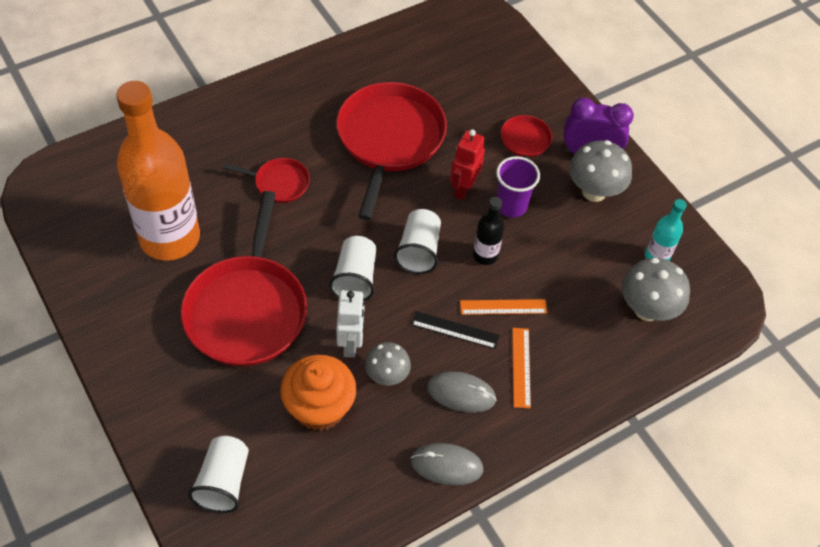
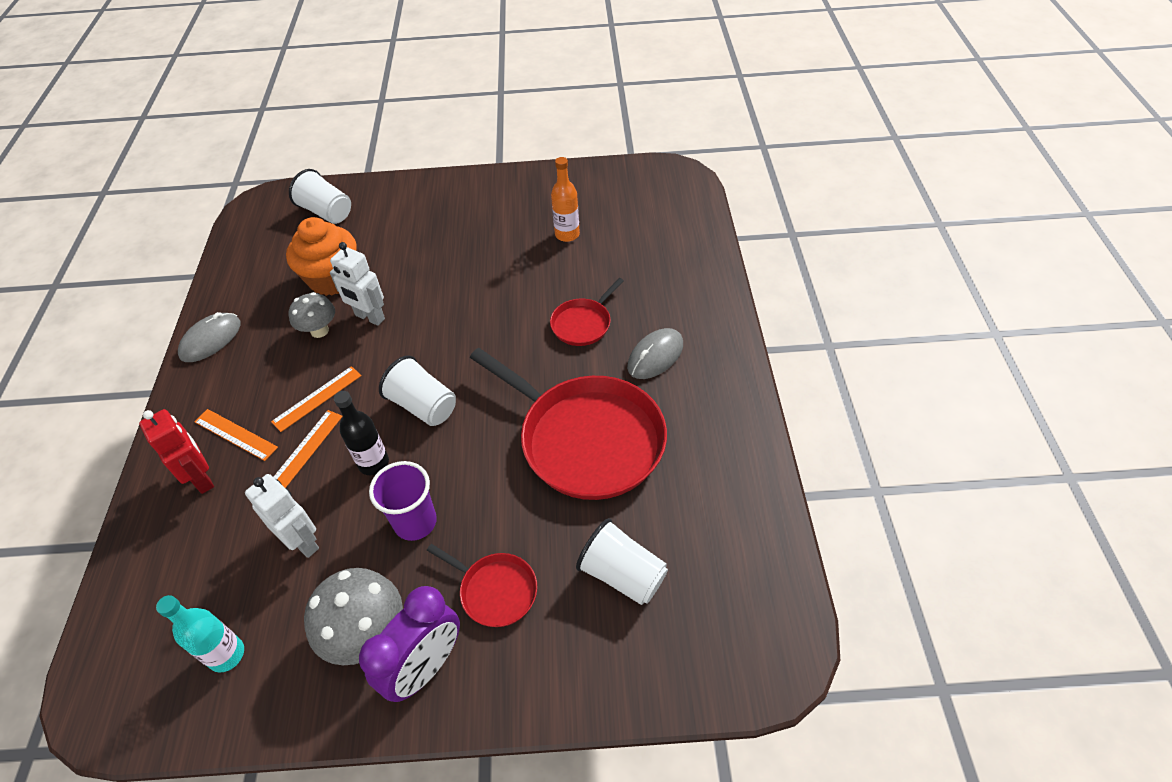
camera: 125 degrees right, 5 degrees down
orange bottle [116,81,200,261] -> orange bottle [551,157,580,242], size x0.43
red pan [181,191,307,366] -> none
white cup [329,236,376,301] -> white cup moved to [576,518,668,605]
black ruler [411,311,500,349] -> orange ruler [271,366,362,432]
grey mouse [427,371,497,413] -> grey mouse moved to [627,328,683,379]
red robot [450,129,485,200] -> red robot moved to [139,409,214,494]
grey mushroom [622,258,690,321] -> none
none -> white robot [245,474,319,558]

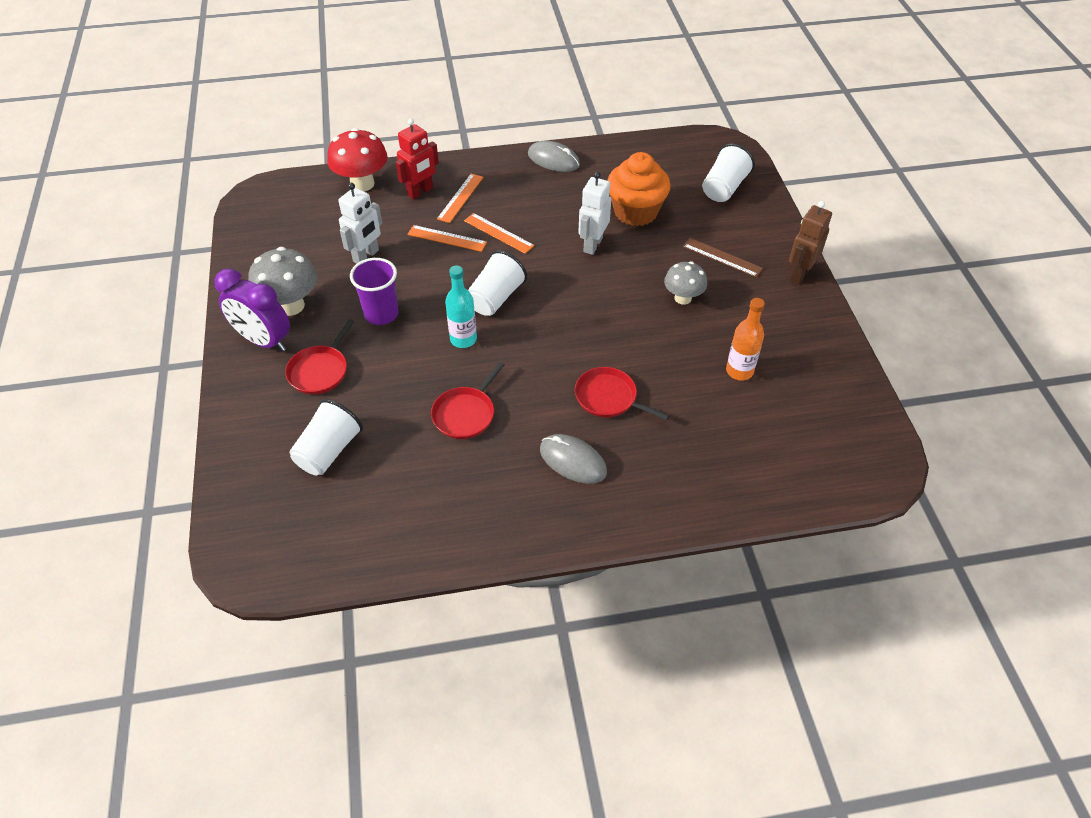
camera: 80 degrees right, 0 degrees up
turquoise bottle [156,595,244,673] -> turquoise bottle moved to [445,265,477,348]
grey mushroom [289,292,335,338] -> grey mushroom moved to [664,261,707,305]
black bottle [334,391,389,475] -> none
red pan [470,348,667,500] -> red pan [431,362,504,439], size x0.47
none -> red mushroom [327,128,388,191]
none -> brown ruler [683,238,763,277]
none -> brown robot [789,201,832,284]

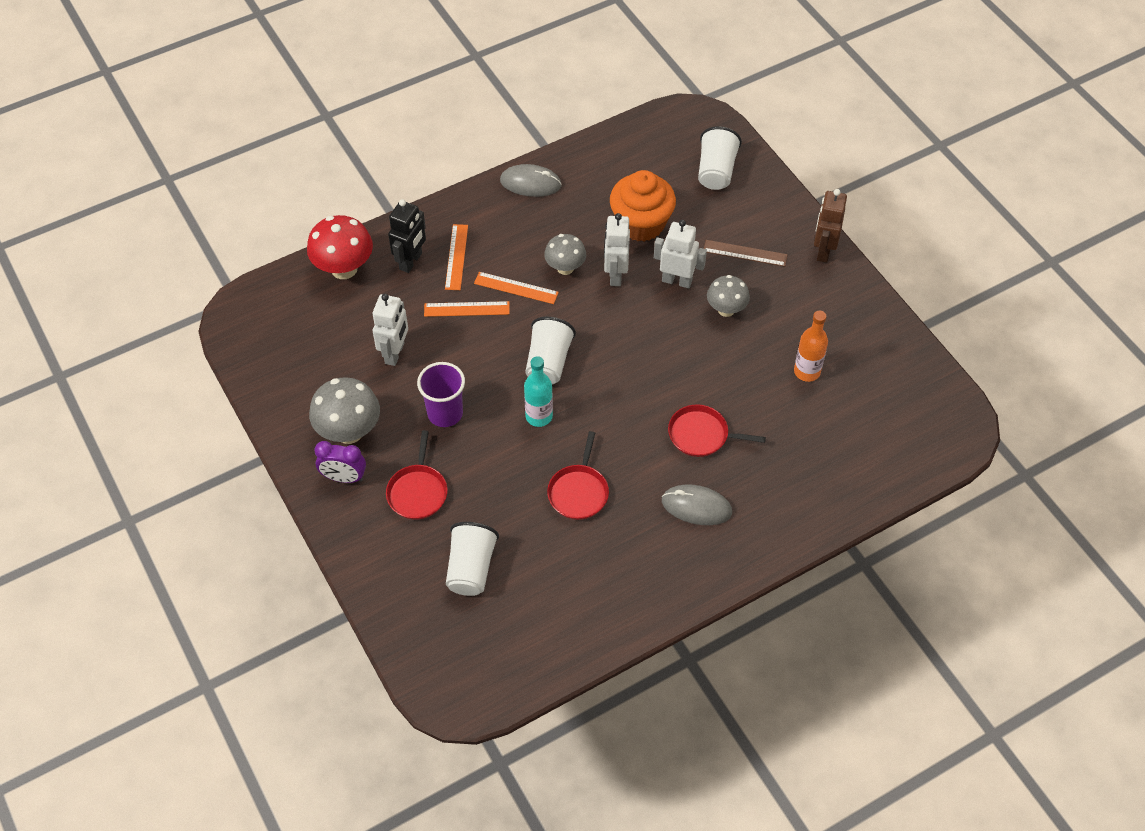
camera: 20 degrees left, 5 degrees up
purple clock [215,269,290,352] -> purple clock [314,441,366,483], size x0.66
red robot [396,118,439,200] -> black robot [388,199,426,273]
none -> grey mushroom [544,234,586,275]
none -> white robot [654,220,707,288]

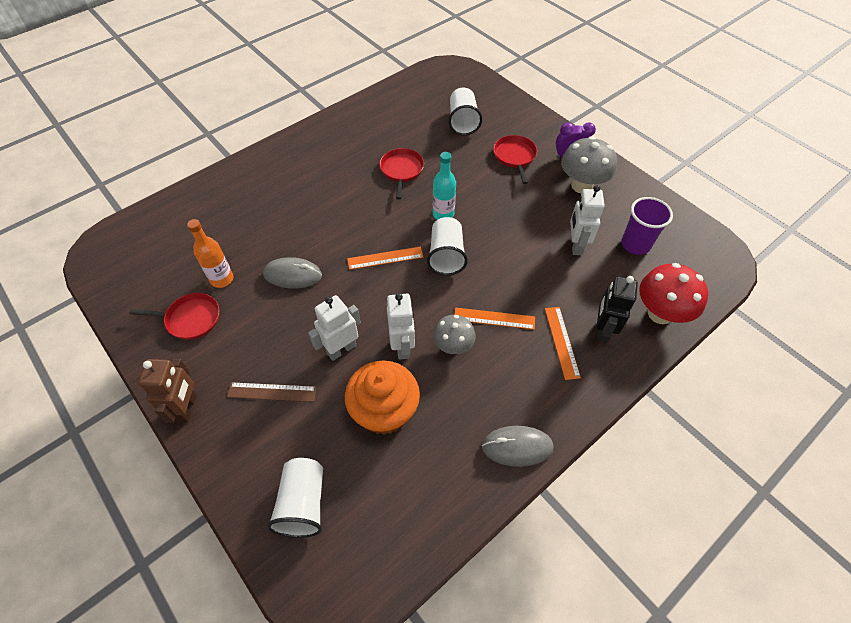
camera: 170 degrees right, 0 degrees up
purple cup [417,362,465,427] -> purple cup moved to [622,197,673,255]
orange ruler [424,301,510,317] -> orange ruler moved to [347,247,423,270]
white robot [654,220,707,288] -> white robot turned 135 degrees clockwise [308,295,361,361]
grey mouse [662,484,732,525] -> grey mouse moved to [263,257,322,289]
red pan [668,405,766,457] -> red pan moved to [129,293,219,340]
grey mushroom [707,275,750,317] -> none

